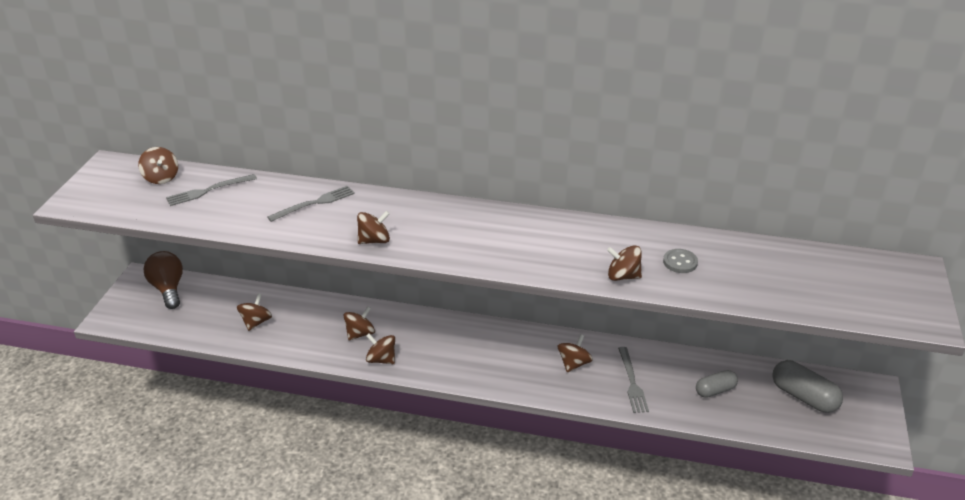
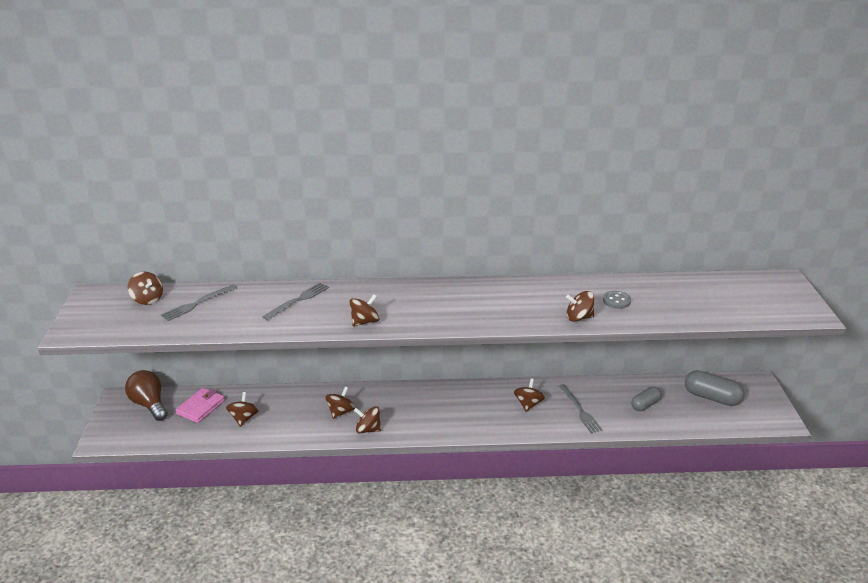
camera: 15 degrees left, 5 degrees down
none -> pink wallet [176,388,225,423]

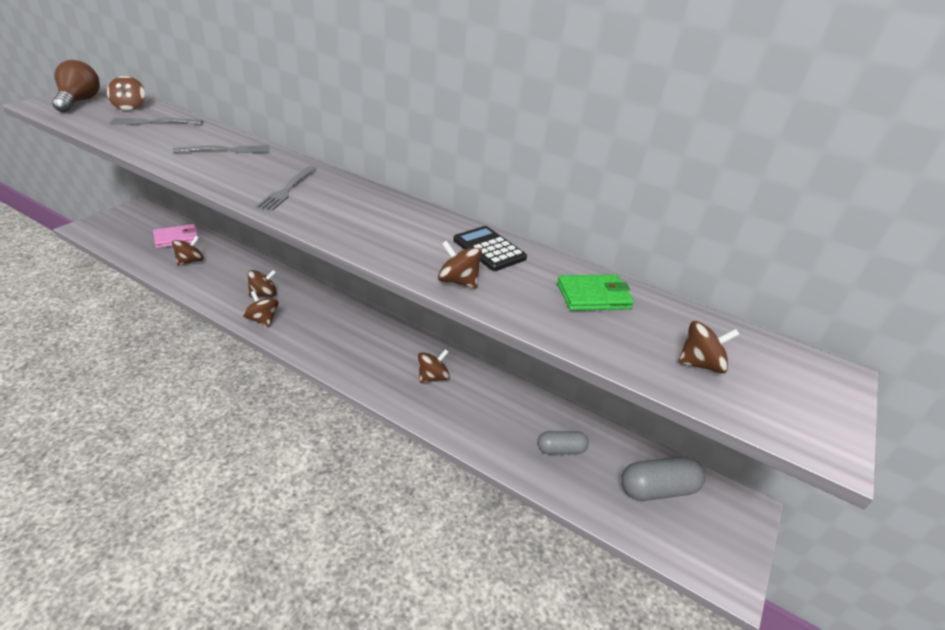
camera: 30 degrees right, 5 degrees up
brown light bulb [125,370,168,421] -> brown light bulb moved to [52,60,100,113]
brown spinning top [350,294,379,326] -> brown spinning top moved to [678,321,740,374]
grey fork [558,384,603,433] -> grey fork moved to [256,166,316,211]
grey button [603,291,631,309] -> none
grey capsule [685,370,745,406] -> grey capsule turned 75 degrees counterclockwise [621,457,705,501]
none -> black calculator [453,226,527,271]
none -> green wallet [557,274,634,311]

